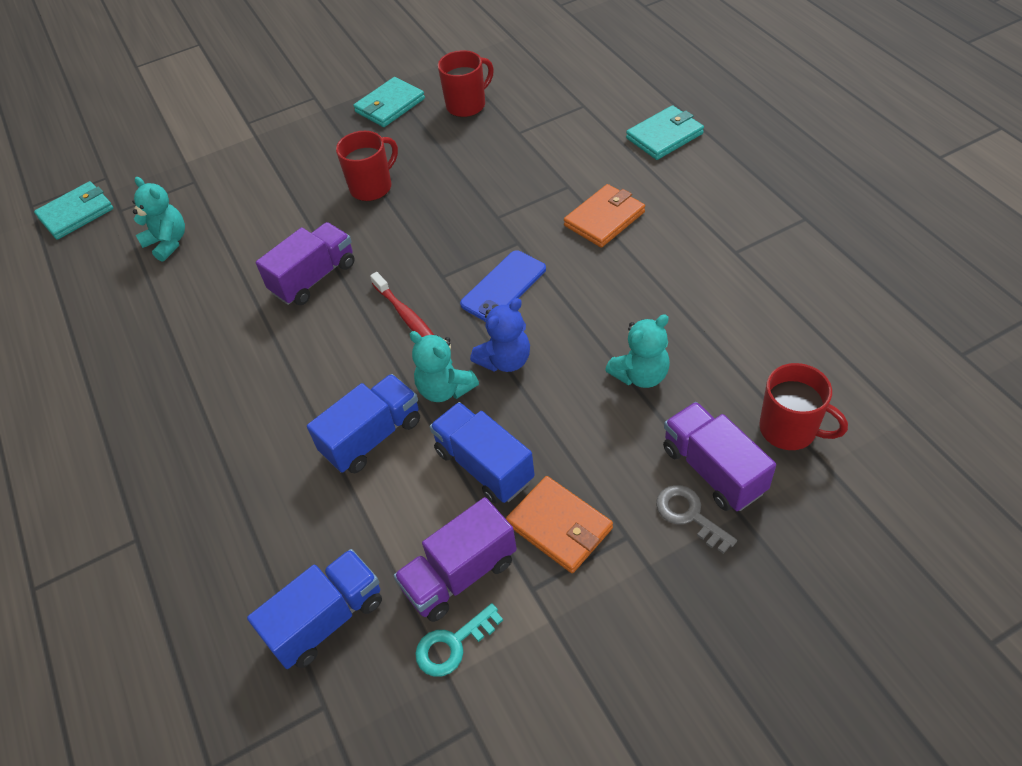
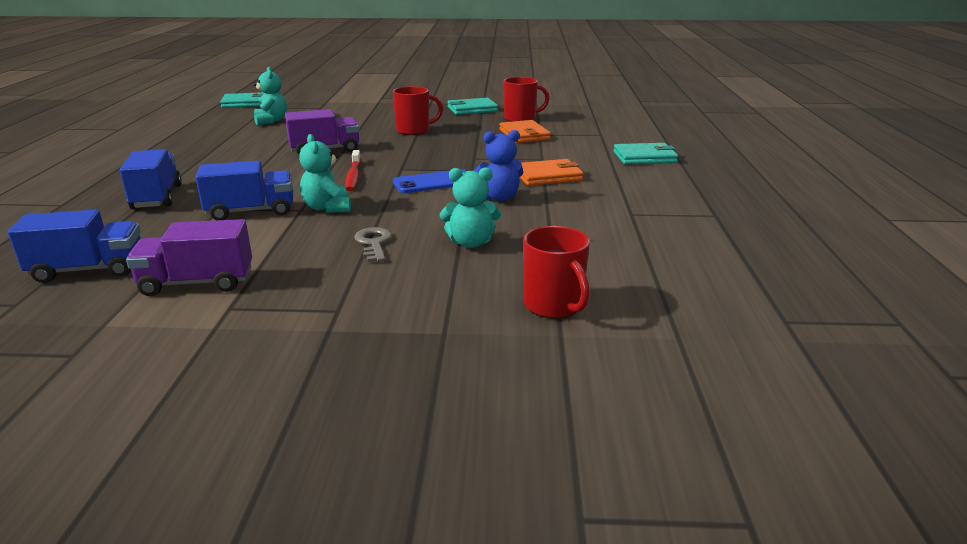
camera: 25 degrees right, 25 degrees down
turquoise key [415,603,503,677] -> none
blue truck [430,402,535,504] -> blue truck moved to [120,149,182,209]
blue teddy bear [470,298,530,372] -> blue teddy bear moved to [474,130,523,202]
orange wallet [506,476,613,573] -> orange wallet moved to [499,120,551,143]
grey key [656,485,737,554] -> grey key moved to [354,227,392,262]
purple truck [663,402,776,511] -> none

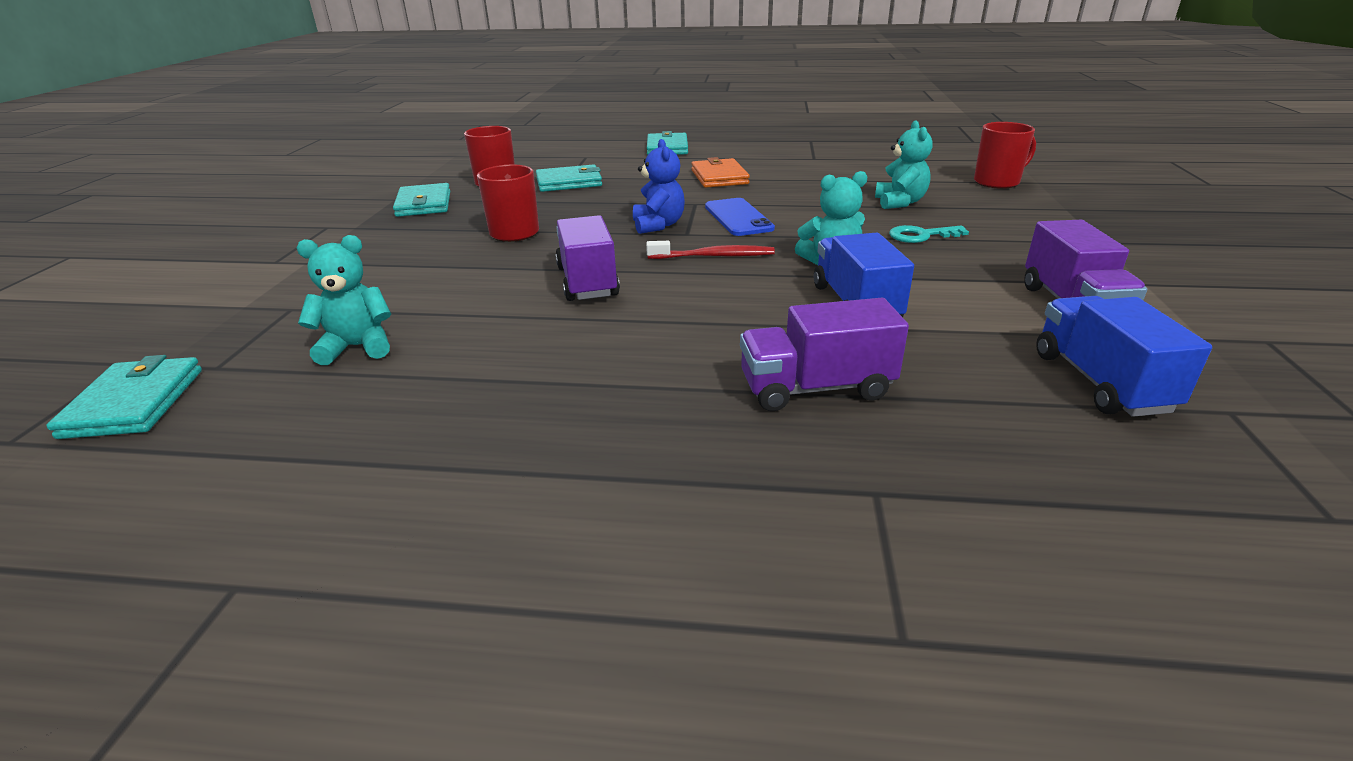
camera: 85 degrees left, 5 degrees up
blue truck [120,149,182,209] -> purple truck [740,298,909,411]
grey key [354,227,392,262] -> turquoise key [889,225,969,243]
blue teddy bear [474,130,523,202] -> blue teddy bear moved to [633,139,685,234]
orange wallet [499,120,551,143] -> turquoise wallet [536,164,602,192]

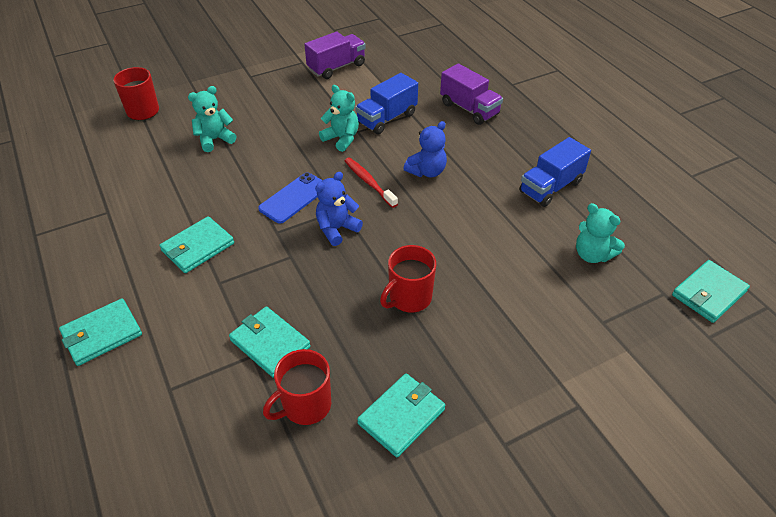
camera: 125 degrees left, 15 degrees up
purple truck [555,215,620,301] -> none
orange wallet [691,157,750,188] -> turquoise wallet [159,216,234,273]
turquoise key [889,225,969,243] -> none
blue truck [1036,296,1212,417] -> blue truck moved to [519,137,591,207]
none -> blue teddy bear [403,121,447,177]

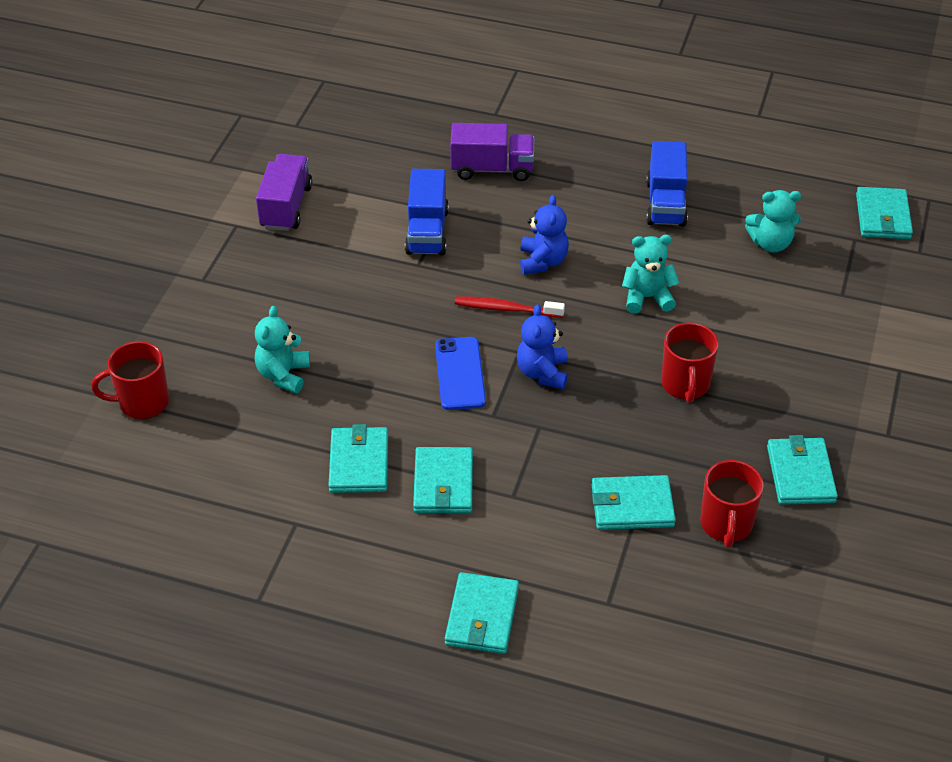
camera: 45 degrees left, 0 degrees up
turquoise teddy bear [319,85,359,152] -> turquoise teddy bear moved to [622,235,680,314]
none -> turquoise wallet [328,424,388,493]

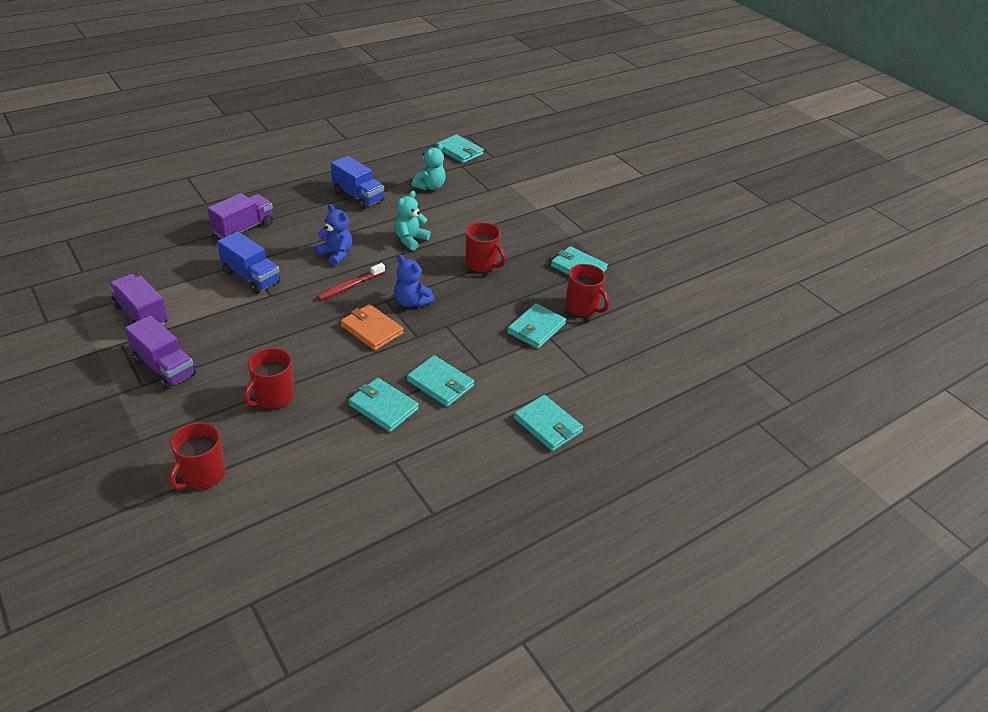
camera: 55 degrees left, 5 degrees down
turquoise teddy bear [255,306,310,394] -> red mug [244,348,294,409]
blue phone [435,337,486,410] -> orange wallet [341,304,404,351]
none -> purple truck [125,315,196,389]

